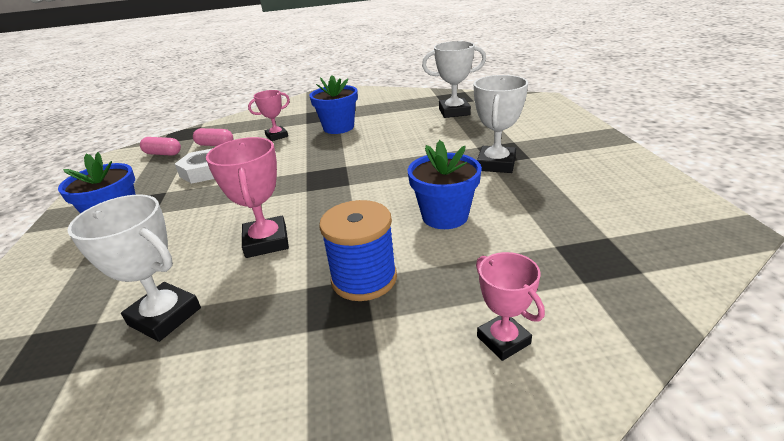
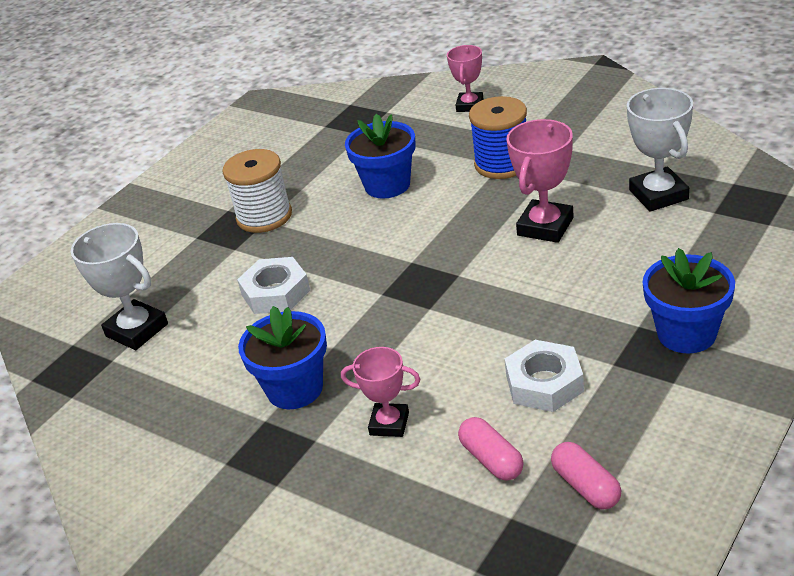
camera: 135 degrees left, 5 degrees up
white trophy [474,75,528,173] -> white spool [223,149,292,233]
none -> white nut [237,257,310,314]

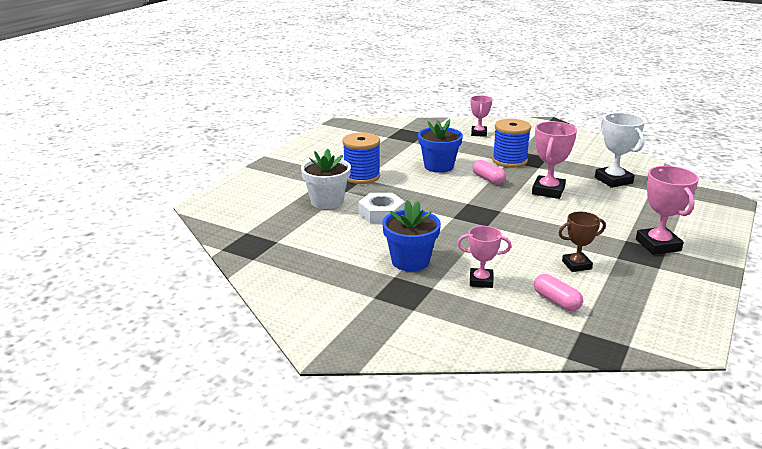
camera: 10 degrees left, 10 degrees down
white trophy [71,223,168,350] -> none
white spool [223,149,292,233] -> blue spool [342,132,380,184]
white nut [505,340,584,412] -> brown trophy [558,212,606,272]
pink capsule [551,442,621,510] -> pink capsule moved to [473,160,506,184]
blue flower pot [642,248,735,353] -> pink trophy [636,166,699,255]
none -> white flower pot [301,149,351,209]

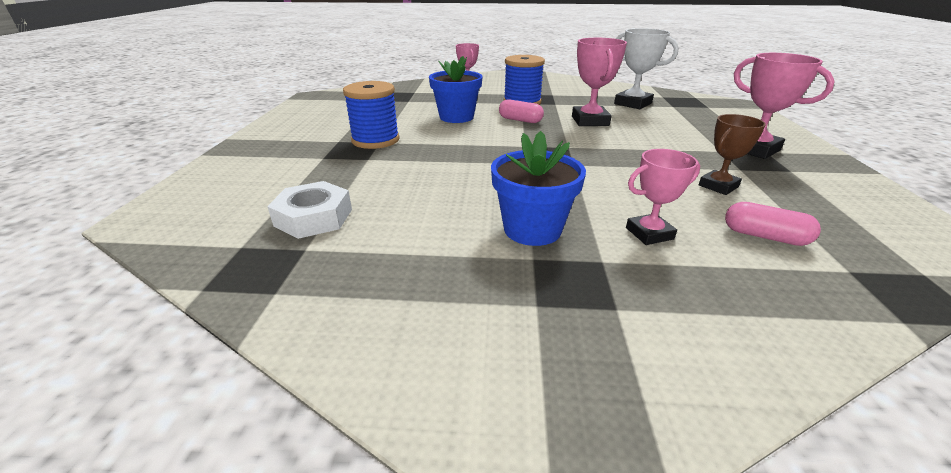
camera: 25 degrees left, 5 degrees up
white flower pot [301,149,351,209] -> none
white nut [358,193,405,223] -> white nut moved to [267,181,352,239]

